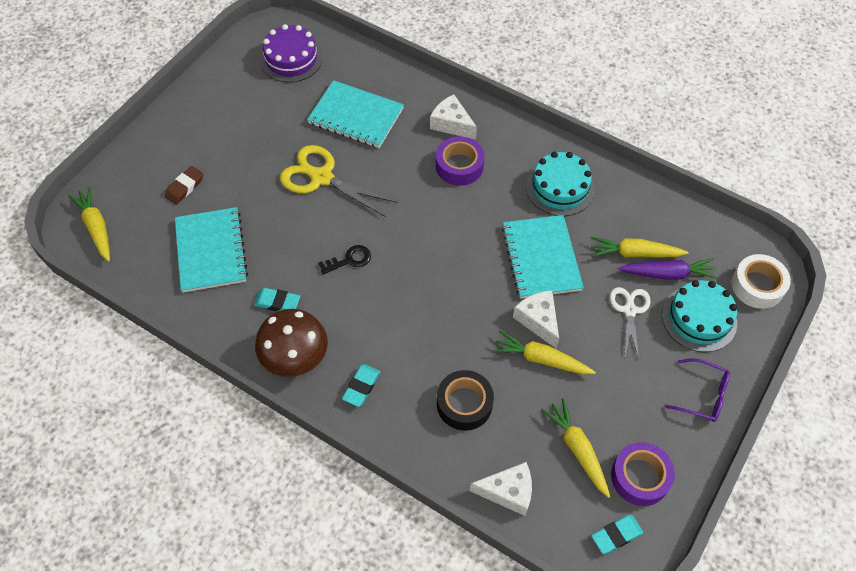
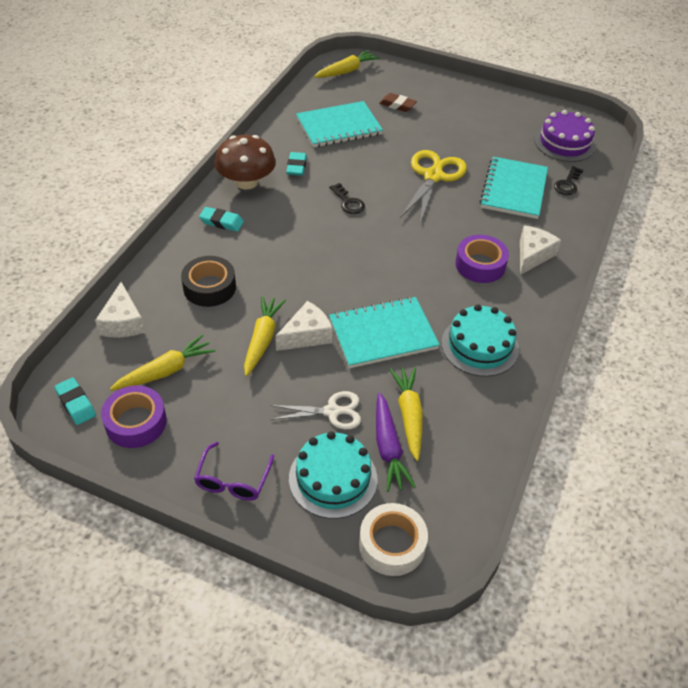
camera: 80 degrees right, 10 degrees down
none -> black key [554,166,583,195]

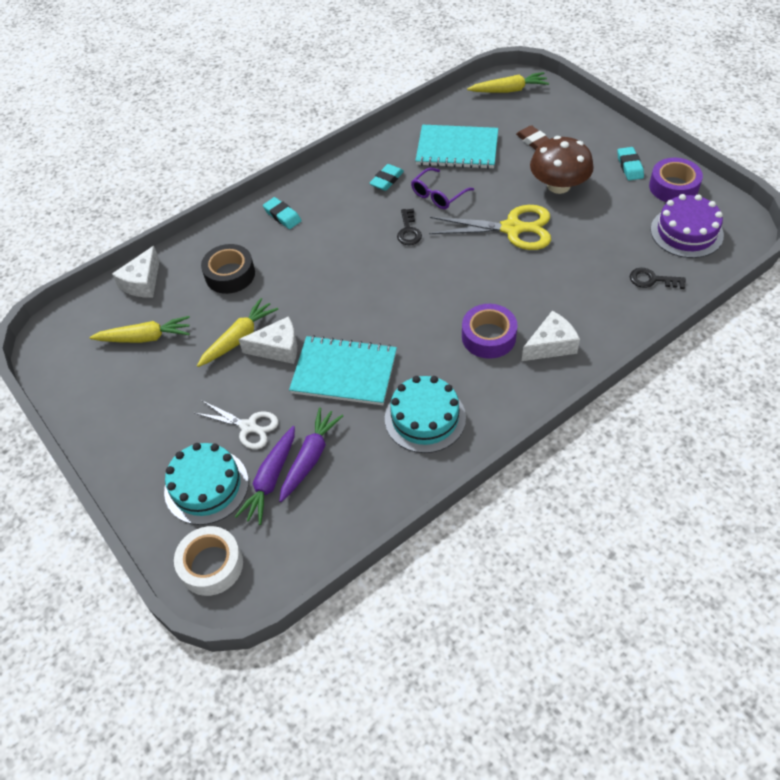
camera: 35 degrees right, 5 degrees up
turquoise eraser [54,377,96,425] -> turquoise eraser moved to [617,147,644,180]
purple tape [101,385,167,448] -> purple tape moved to [649,158,703,202]
purple glasses [194,442,274,501] -> purple glasses moved to [411,167,474,209]
brown mushroom [215,135,276,189] -> brown mushroom moved to [530,136,594,194]
yellow carrot [389,367,423,461] -> purple carrot [279,407,343,502]
yellow scissors [400,150,467,224] -> yellow scissors turned 45 degrees clockwise [429,205,551,250]
turquoise notebook [480,157,548,219] -> none
black key [554,166,583,195] -> black key turned 45 degrees clockwise [630,268,686,289]

